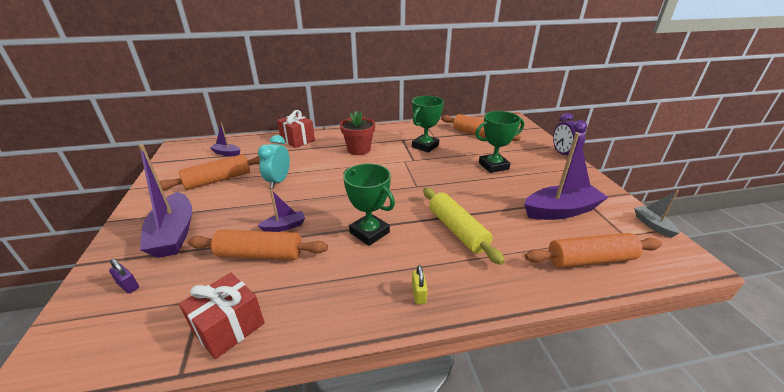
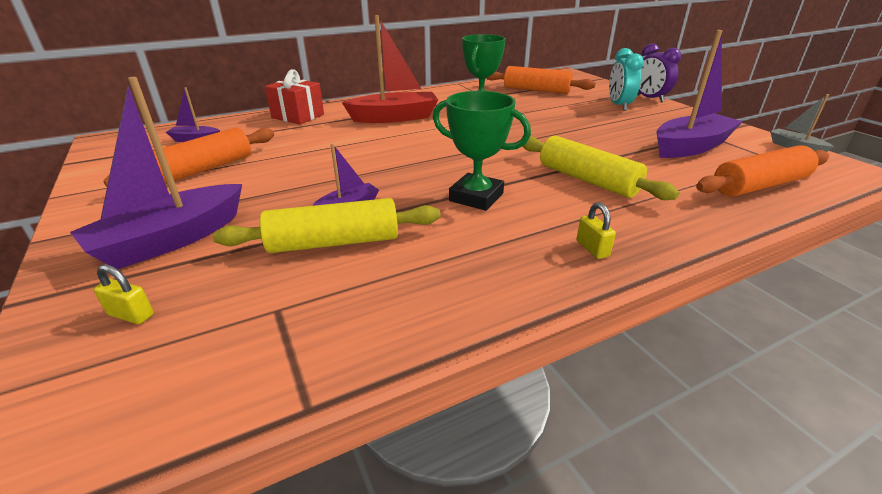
camera: 15 degrees left, 0 degrees up
purple padlock [109,259,139,294] -> yellow padlock [94,265,154,324]
purple boat [138,144,192,258] -> purple boat turned 75 degrees clockwise [70,77,242,269]
red gift [179,273,265,359] -> none
orange rolling pin [187,230,328,260] -> yellow rolling pin [213,198,440,253]
turquoise clock [258,135,290,188] -> turquoise clock moved to [609,48,644,111]
red flower pot [340,111,375,155] -> red boat [342,15,439,123]
green trophy [475,111,524,173] -> none

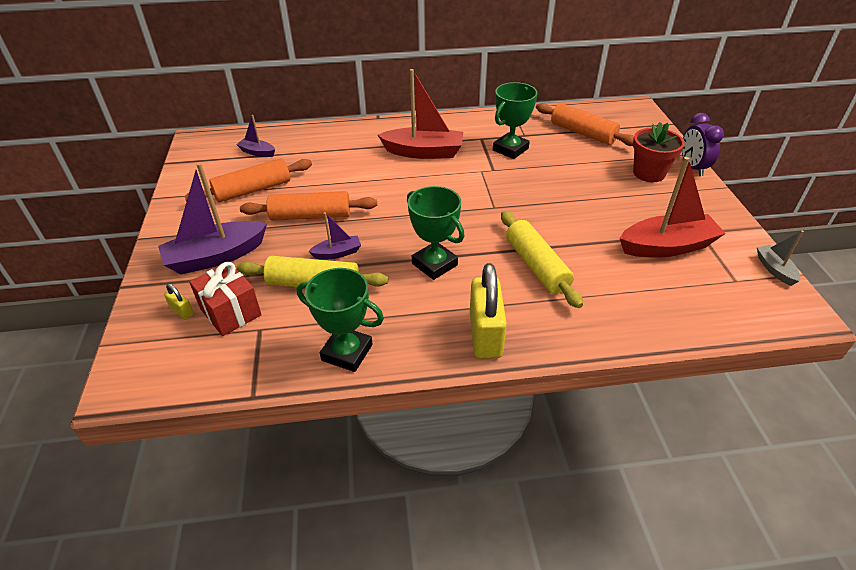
camera: 20 degrees right, 10 degrees up
red gift [265,69,324,124] -> red gift moved to [189,262,262,336]
yellow padlock [576,202,616,259] -> yellow padlock [470,263,507,359], size x2.29
turquoise clock [609,48,644,111] -> red flower pot [633,122,685,182]
purple boat [656,30,743,158] -> red boat [620,157,726,258]
orange rolling pin [696,145,829,197] -> orange rolling pin moved to [240,191,377,221]
none -> green trophy [297,268,384,372]

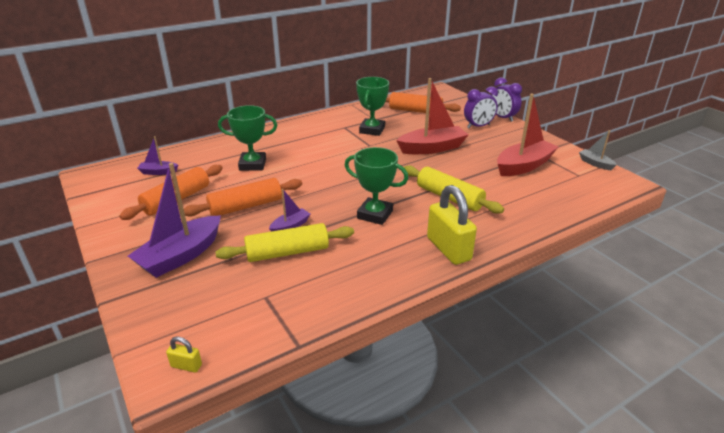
camera: 25 degrees left, 10 degrees down
yellow padlock [164,284,194,320] -> yellow padlock moved to [166,337,202,373]
red gift [189,262,262,336] -> none
green trophy [297,268,384,372] -> green trophy moved to [218,105,277,171]
red boat [378,69,463,159] -> red boat moved to [396,78,468,154]
red flower pot [633,122,685,182] -> purple clock [464,86,498,128]

